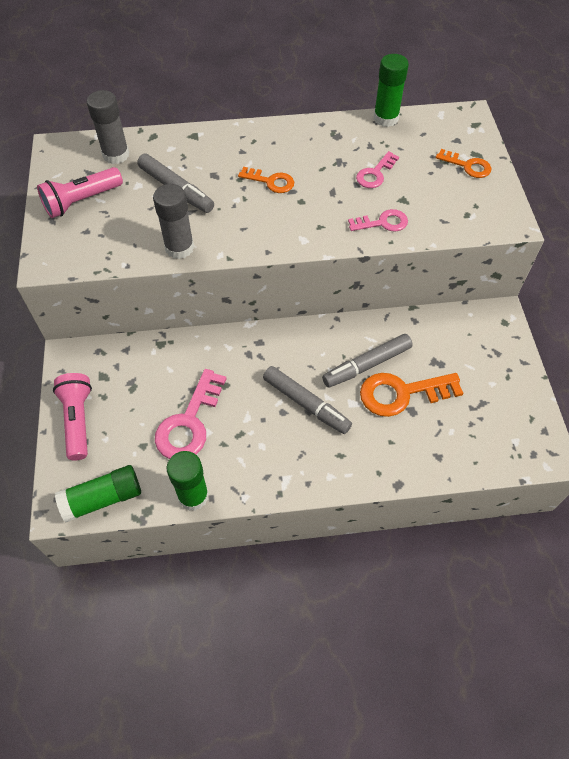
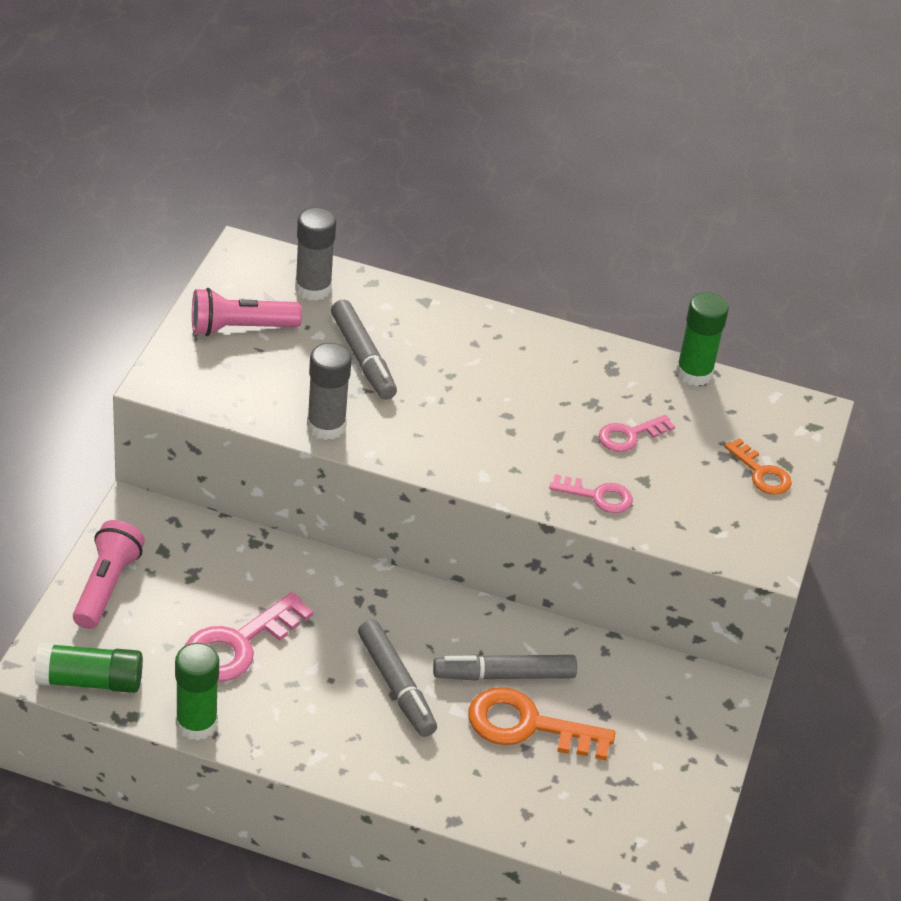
camera: 20 degrees right, 15 degrees down
orange key [238,167,294,193] -> none

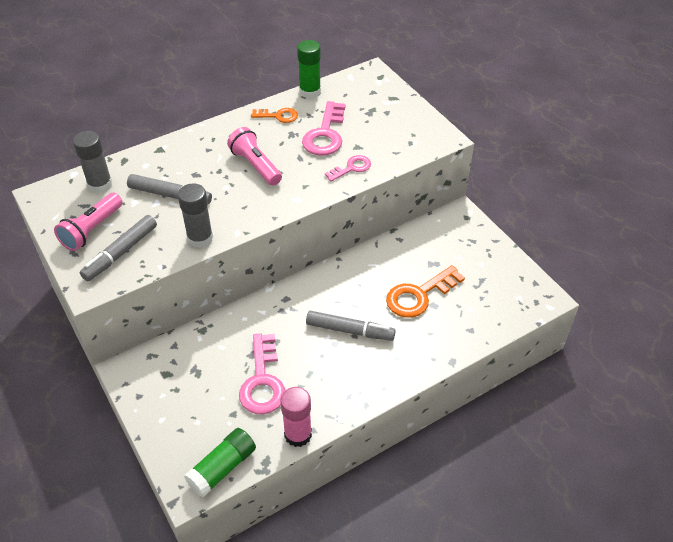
camera: 45 degrees left, 5 degrees up
pink flashlight [73,520,145,629] -> pink flashlight moved to [227,127,282,186]
green glue stick [175,643,219,740] -> pink glue stick [280,387,312,447]
grey marker [433,654,577,681] -> grey marker moved to [80,215,157,281]
pink key [599,415,675,452] -> pink key [302,101,346,155], size x1.72
orange key [724,438,792,495] -> orange key moved to [251,108,298,123]

